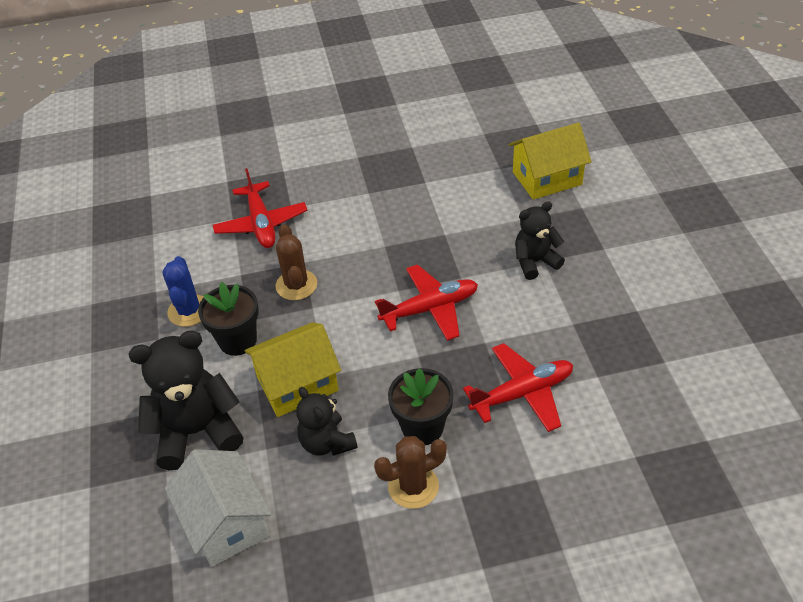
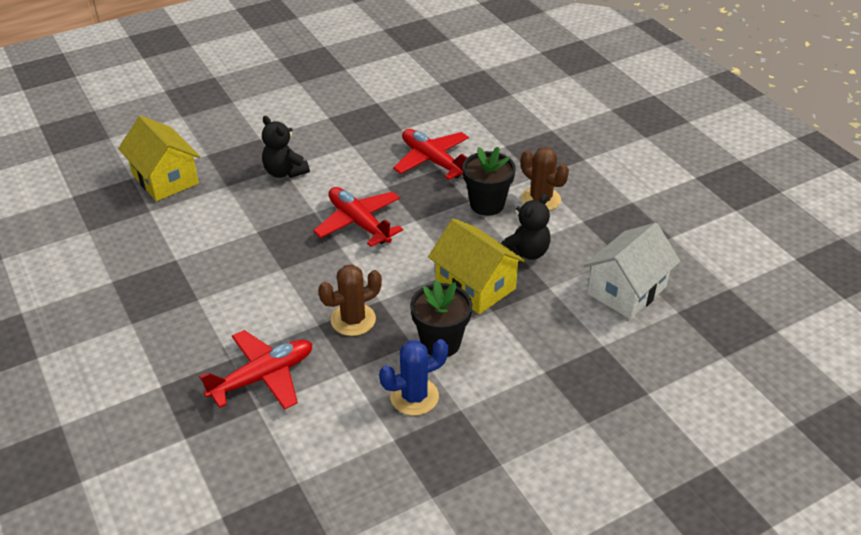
camera: 110 degrees left, 5 degrees down
black teddy bear [129,330,243,470] -> none

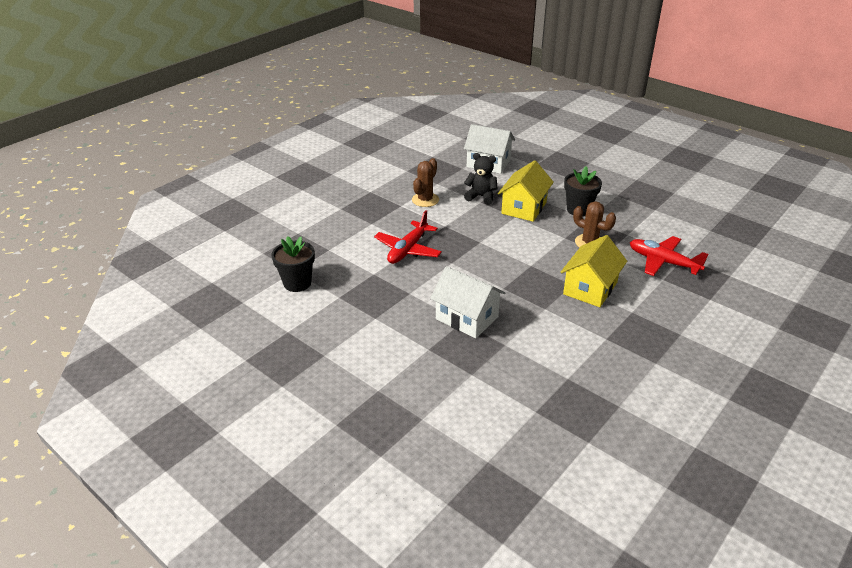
camera: 110 degrees left, 5 degrees down
yellow house [118,116,200,201] -> yellow house moved to [560,235,627,307]
black teddy bear [262,116,310,178] -> white house [430,266,505,338]
red plane [313,187,403,247] -> none
blue cactus [379,339,448,416] -> none
black flower pot [462,147,516,216] -> black flower pot moved to [271,236,315,292]

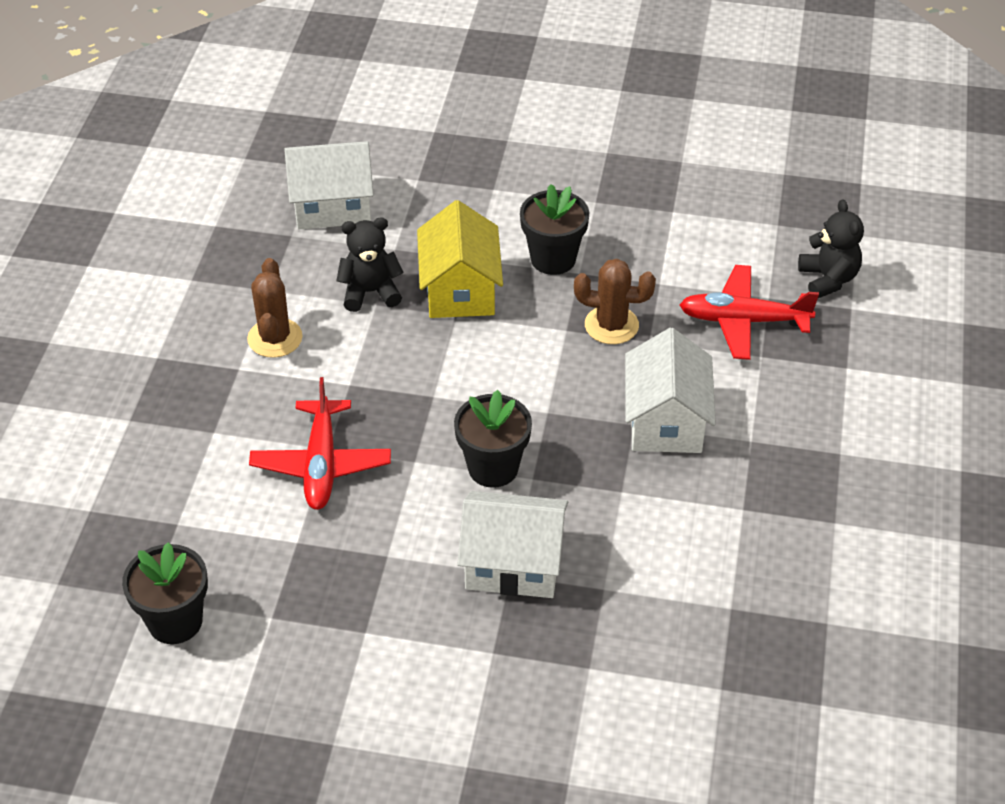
camera: 30 degrees left, 10 degrees up
yellow house [560,235,627,307] -> white house [625,328,716,453]
none -> black flower pot [454,390,532,488]
none -> black teddy bear [798,199,864,298]

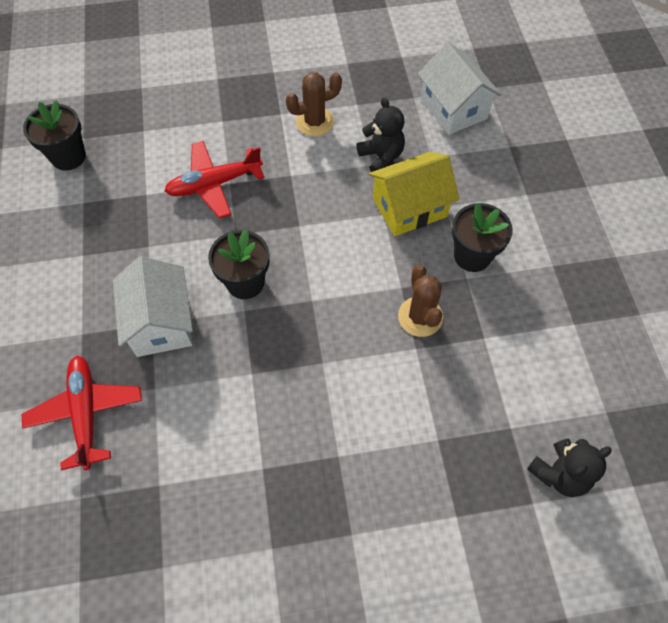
camera: 70 degrees right, 15 degrees up
white house [625,328,716,453] -> none
red plane [680,265,819,360] -> red plane moved to [22,356,142,470]

